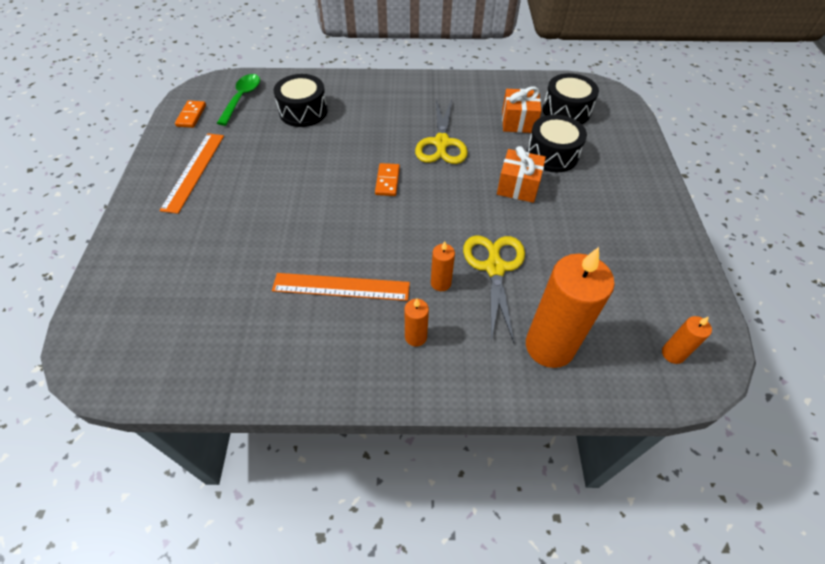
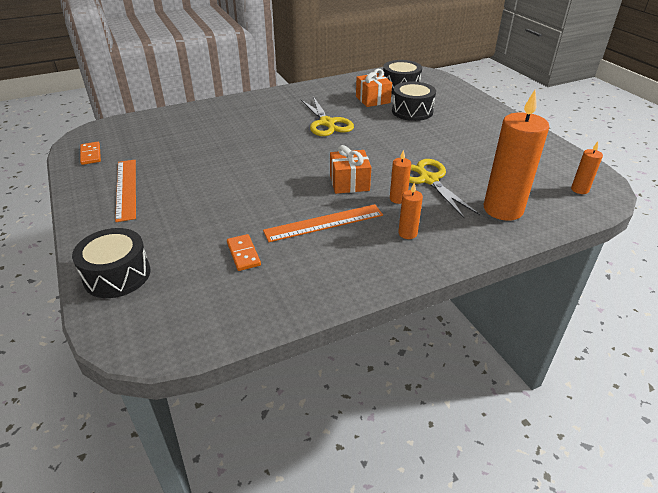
camera: 25 degrees left, 15 degrees down
green spoon [217,74,260,126] -> none
black drum [273,74,328,127] -> black drum moved to [72,228,151,298]
orange domino [375,163,400,196] -> orange domino moved to [227,234,261,271]
orange gift [497,146,546,203] -> orange gift moved to [330,145,371,194]

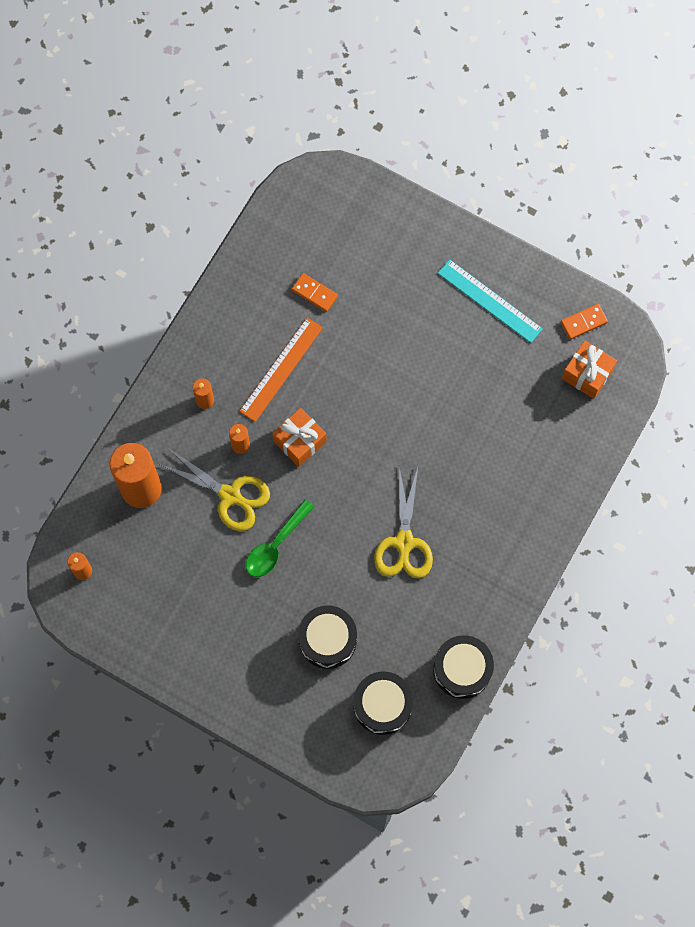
camera: 145 degrees right, 35 degrees up
black drum [72,228,151,298] -> black drum moved to [433,635,494,699]
orange domino [80,142,101,165] -> orange domino turned 60 degrees counterclockwise [561,304,608,339]
orange ruler [115,160,136,222] -> turquoise ruler [438,259,543,343]
yellow scissors [301,96,354,136] -> yellow scissors turned 120 degrees counterclockwise [374,466,433,578]
orange gift [356,69,392,107] -> orange gift moved to [562,341,617,399]
none -> green spoon [246,499,315,577]

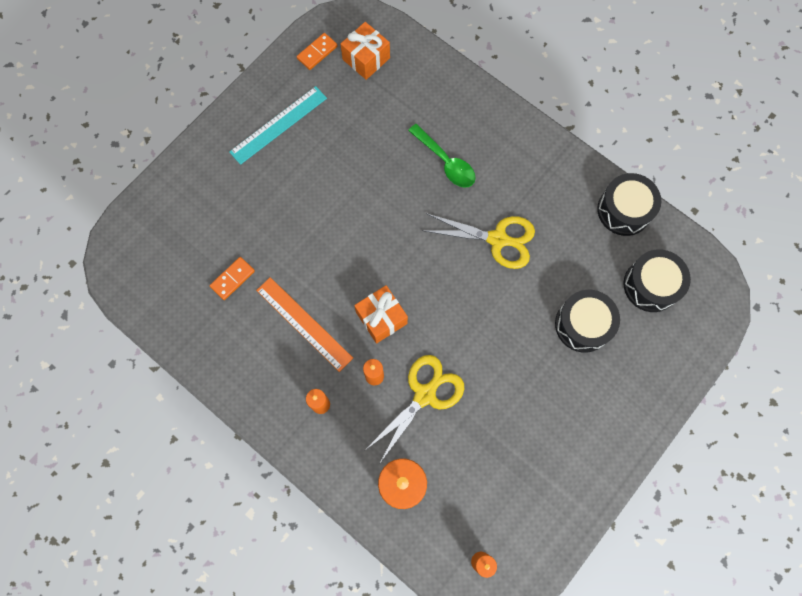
camera: 80 degrees left, 0 degrees up
green spoon [246,499,315,577] -> green spoon moved to [408,124,475,188]
orange domino [561,304,608,339] -> orange domino turned 60 degrees clockwise [297,33,338,70]

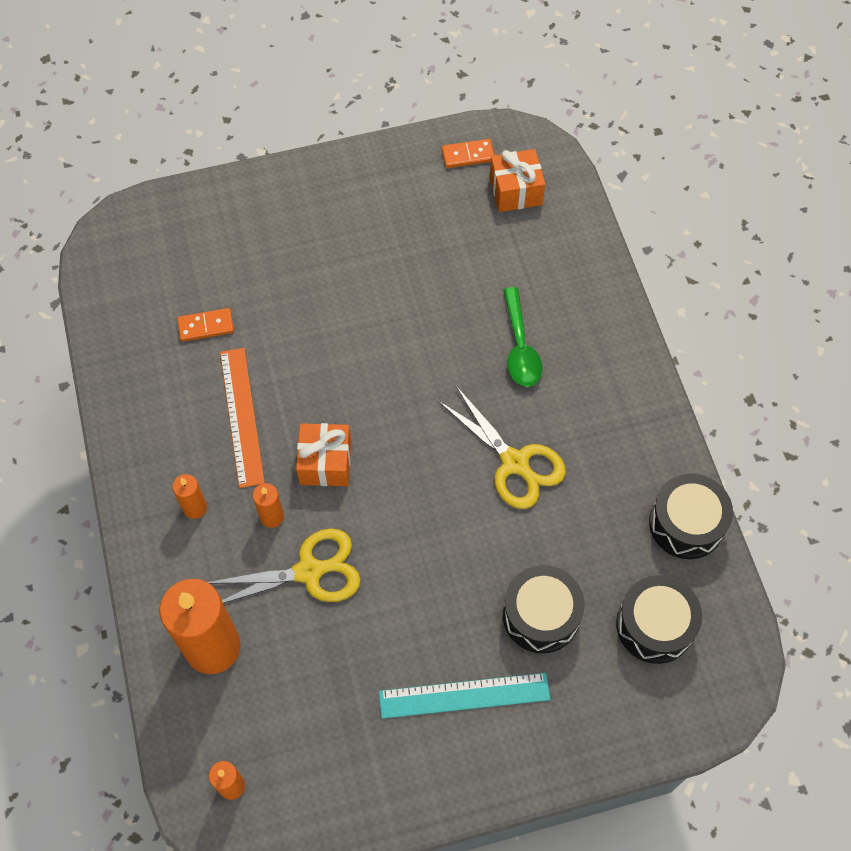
camera: 35 degrees right, 10 degrees down
turquoise ruler [229,86,327,165] -> turquoise ruler moved to [379,673,550,719]

